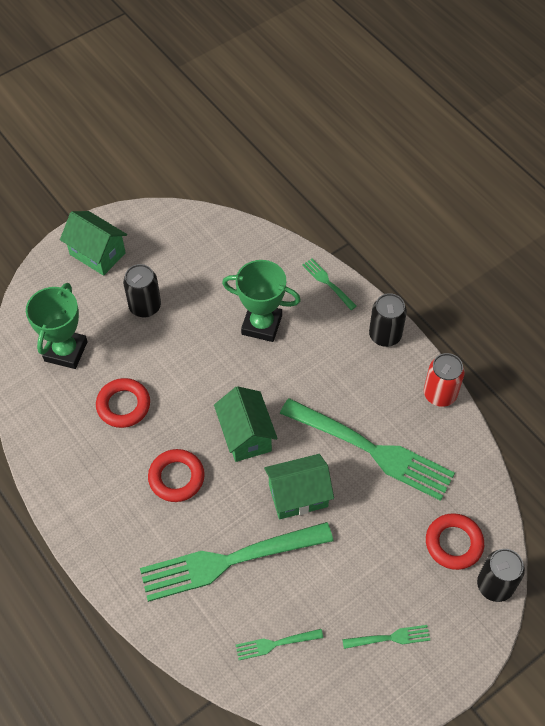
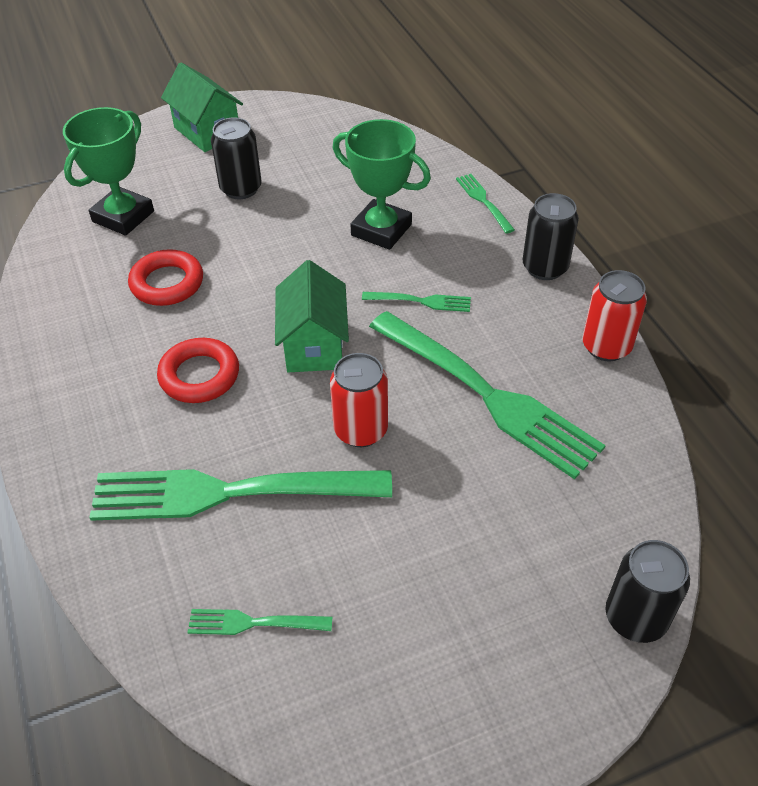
camera: 15 degrees right, 10 degrees down
green house [264,454,334,519] -> red can [330,353,388,447]
green fork [342,625,430,649] -> green fork moved to [362,292,471,312]
red ring [426,513,484,570] -> none

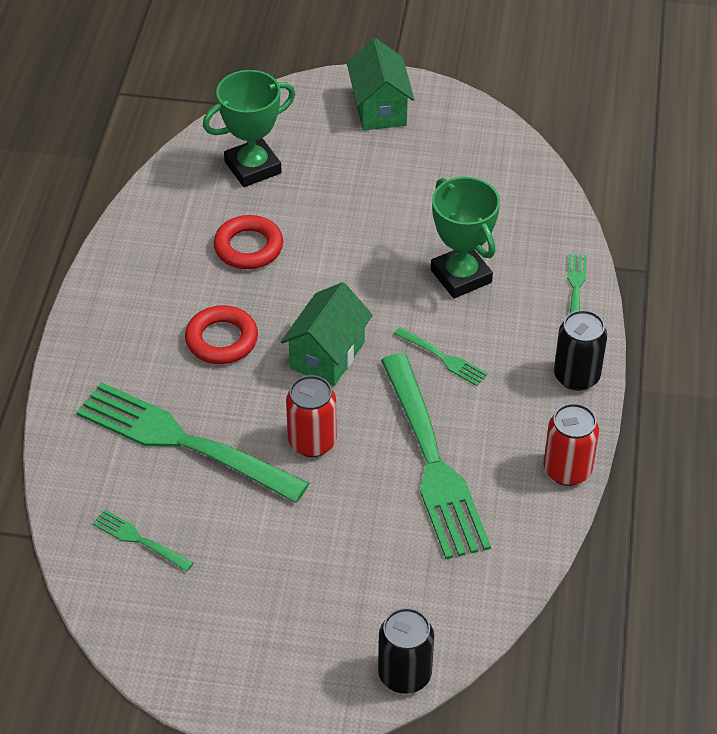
camera: 30 degrees right, 0 degrees up
black can [211,118,262,199] -> none

